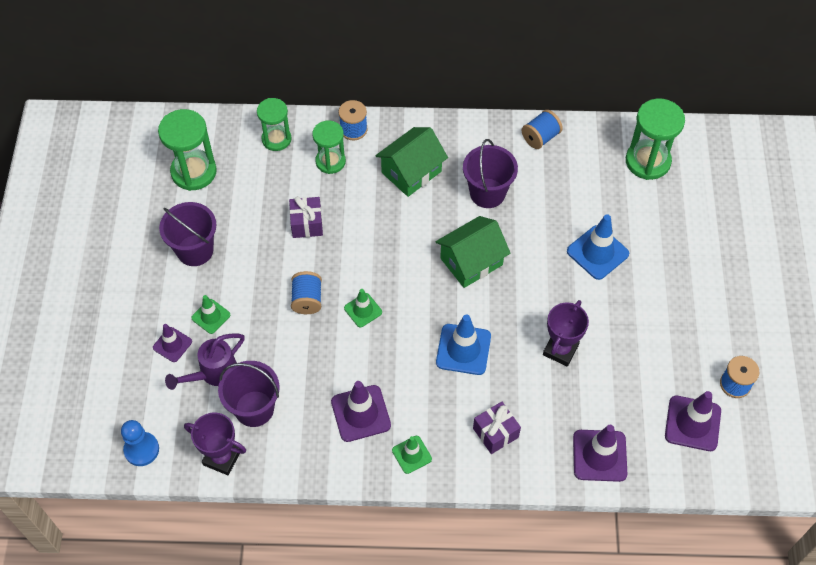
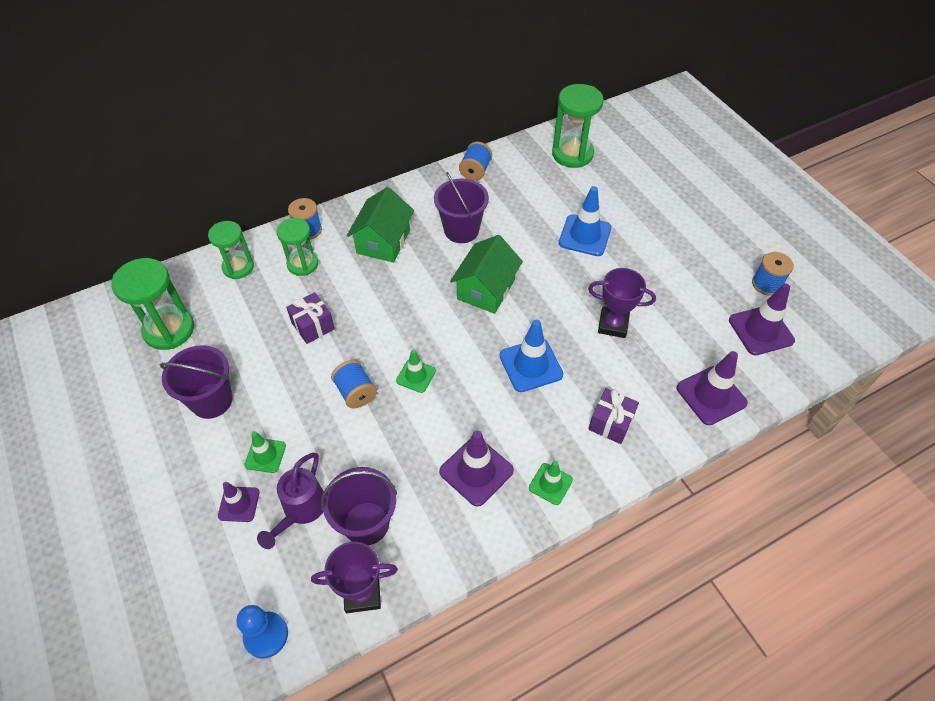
camera: 30 degrees left, 5 degrees down
purple trophy [543,300,589,366] -> purple trophy turned 75 degrees counterclockwise [588,268,656,338]

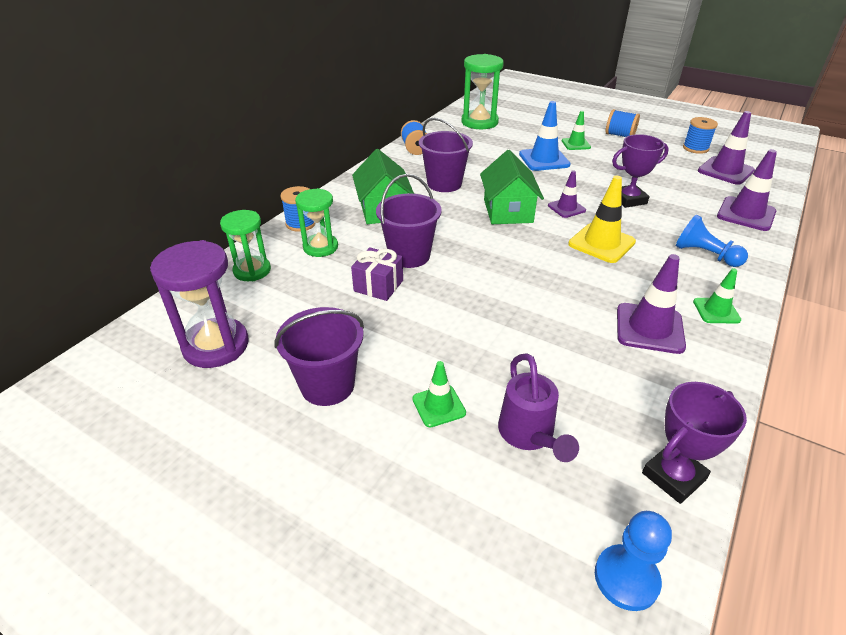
camera: 30 degrees left, 15 degrees down
green hourglass [111,258,194,350] -> purple hourglass [150,240,249,368]
purple traffic cone [218,482,260,522] -> purple traffic cone moved to [548,170,586,218]
purple bucket [321,467,397,545] -> purple bucket moved to [376,174,442,268]
blue spool [331,360,377,408] -> blue spool moved to [606,109,640,137]
green traffic cone [396,349,436,393] -> green traffic cone moved to [562,111,591,150]
blue traffic cone [500,320,564,392] -> yellow traffic cone [568,176,636,263]
purple gift [588,388,639,444] -> blue pawn [676,215,748,267]

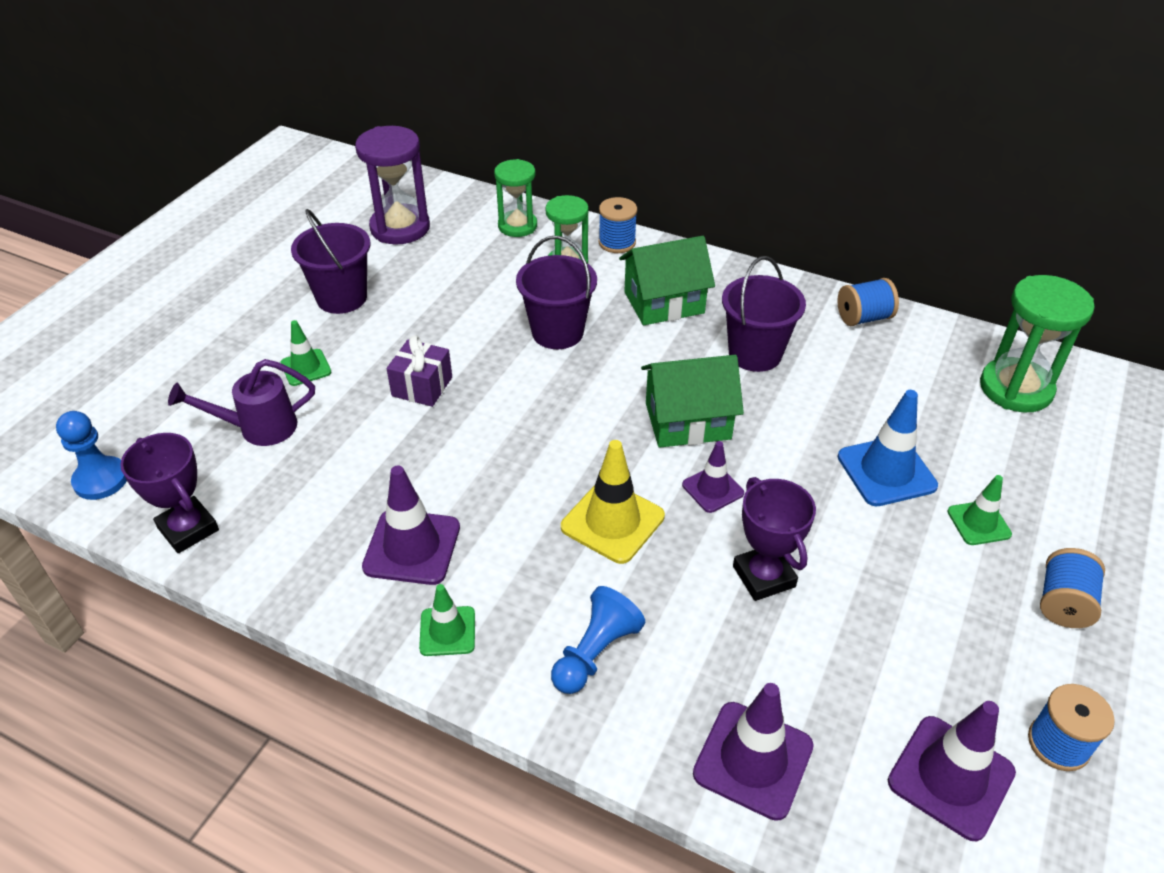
camera: 85 degrees right, 5 degrees up
purple gift [351,247,403,301] -> purple gift moved to [387,335,452,407]

